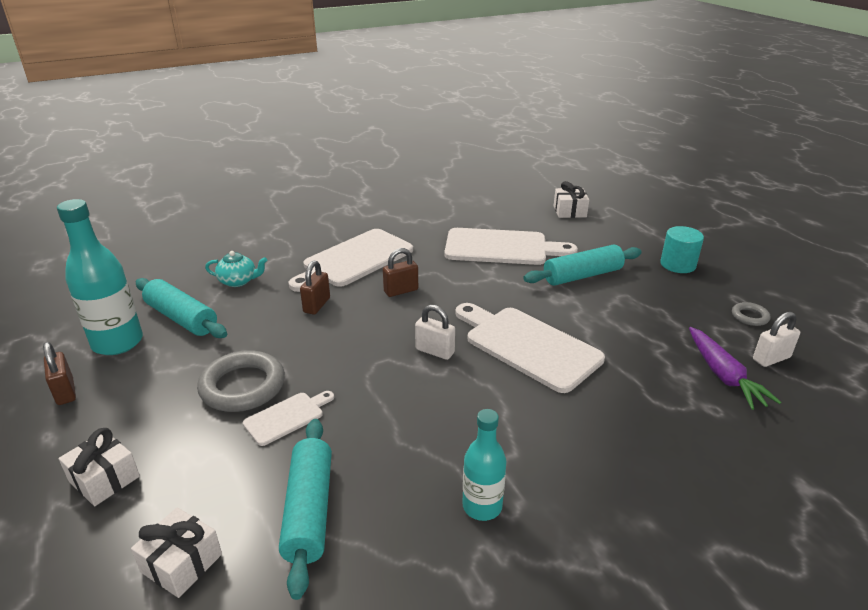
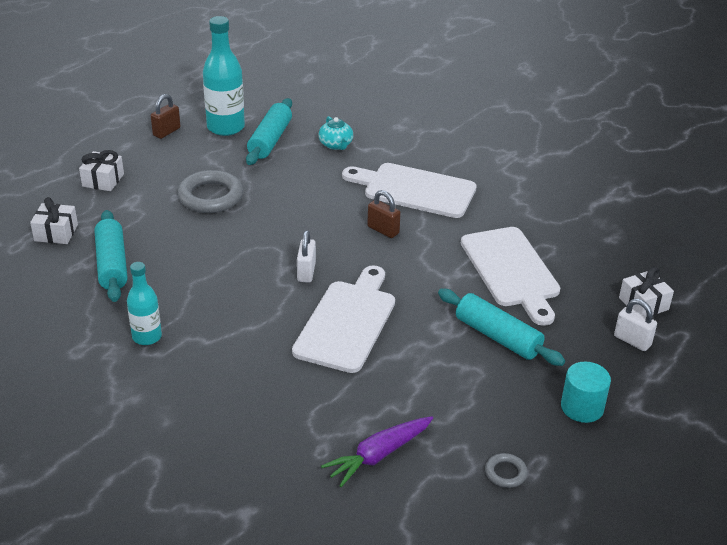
camera: 65 degrees right, 5 degrees up
white cutting board [243,391,334,446] -> none
turquoise rolling pin [279,419,332,600] -> turquoise rolling pin turned 75 degrees counterclockwise [95,210,128,302]
brown padlock [300,260,330,315] -> none
white padlock [753,312,800,367] -> white padlock moved to [614,299,657,351]

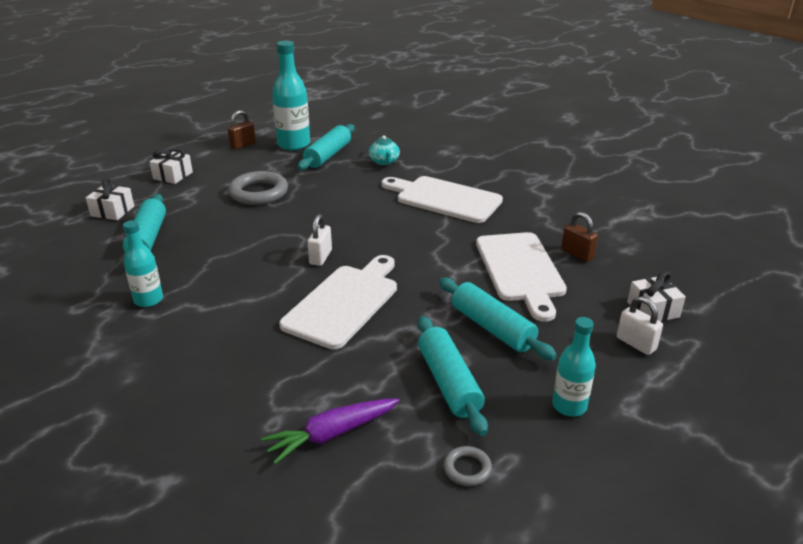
camera: 10 degrees right, 5 degrees down
brown padlock [367,190,401,238] -> brown padlock moved to [561,212,598,262]
turquoise cylinder [561,362,611,423] -> turquoise bottle [552,317,596,416]
none -> turquoise rolling pin [418,316,488,436]

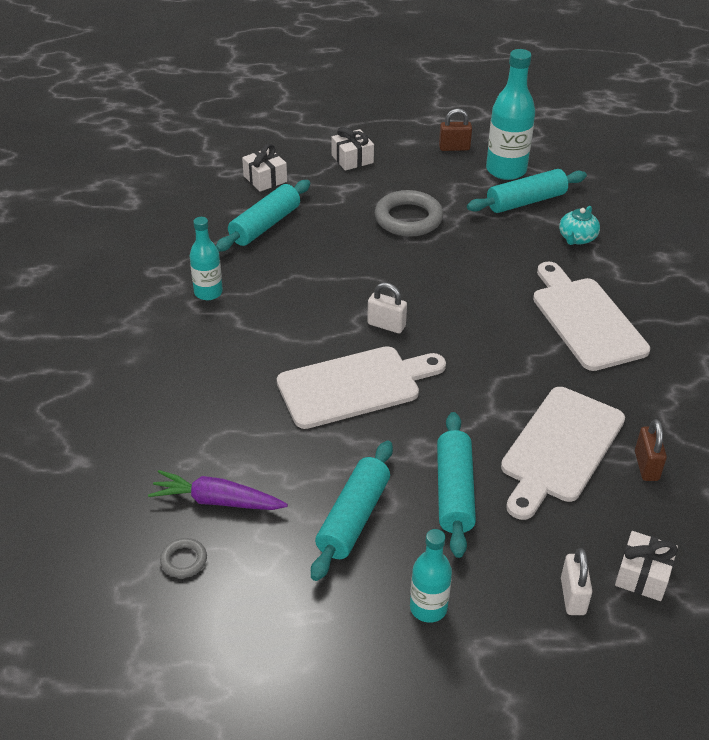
camera: 40 degrees right, 10 degrees up
white padlock [307,214,332,266] -> white padlock turned 60 degrees clockwise [367,282,407,333]
grey ring [444,446,492,486] -> grey ring moved to [160,538,207,578]

